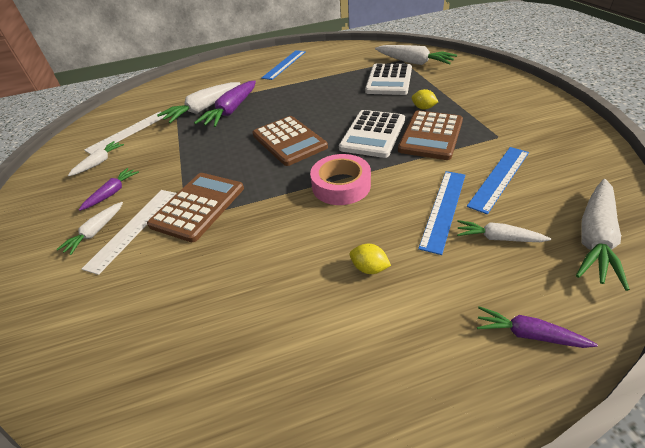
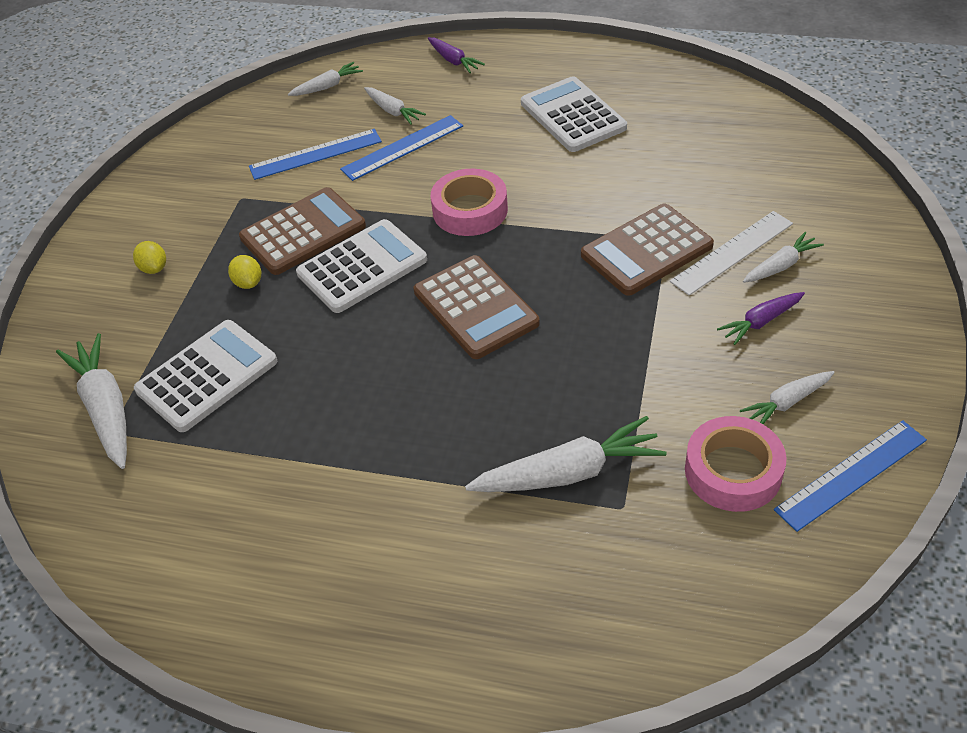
camera: 150 degrees left, 5 degrees up
white ruler [84,112,167,154] -> pink tape [685,416,786,512]
purple carrot [194,80,256,127] -> none
brown calculator [252,116,328,166] -> brown calculator turned 150 degrees clockwise [414,255,540,359]
blue ruler [261,50,306,80] -> blue ruler moved to [774,420,927,532]
yellow lemon [350,244,391,274] -> yellow lemon moved to [133,241,166,274]
white carrot [576,179,630,291] -> white carrot [288,62,363,96], size x0.57
none -> white calculator [521,76,627,152]

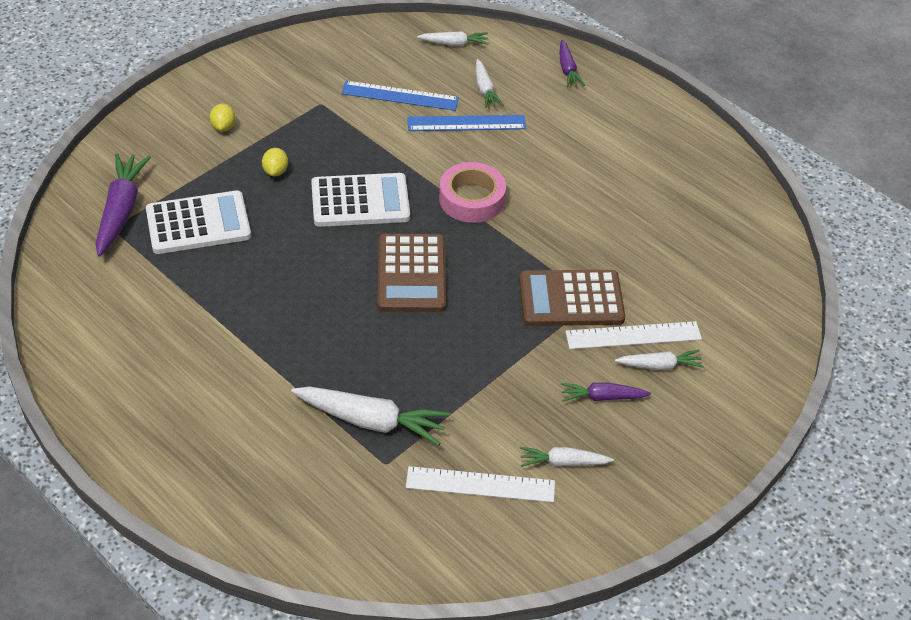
camera: 25 degrees right, 0 degrees up
white carrot [56,333,127,469] -> purple carrot [96,153,151,257]
brown calculator [239,187,366,275] -> none
white calculator [521,76,627,152] -> none
pink tape [685,416,786,512] -> white ruler [406,466,555,502]
blue ruler [774,420,927,532] -> none

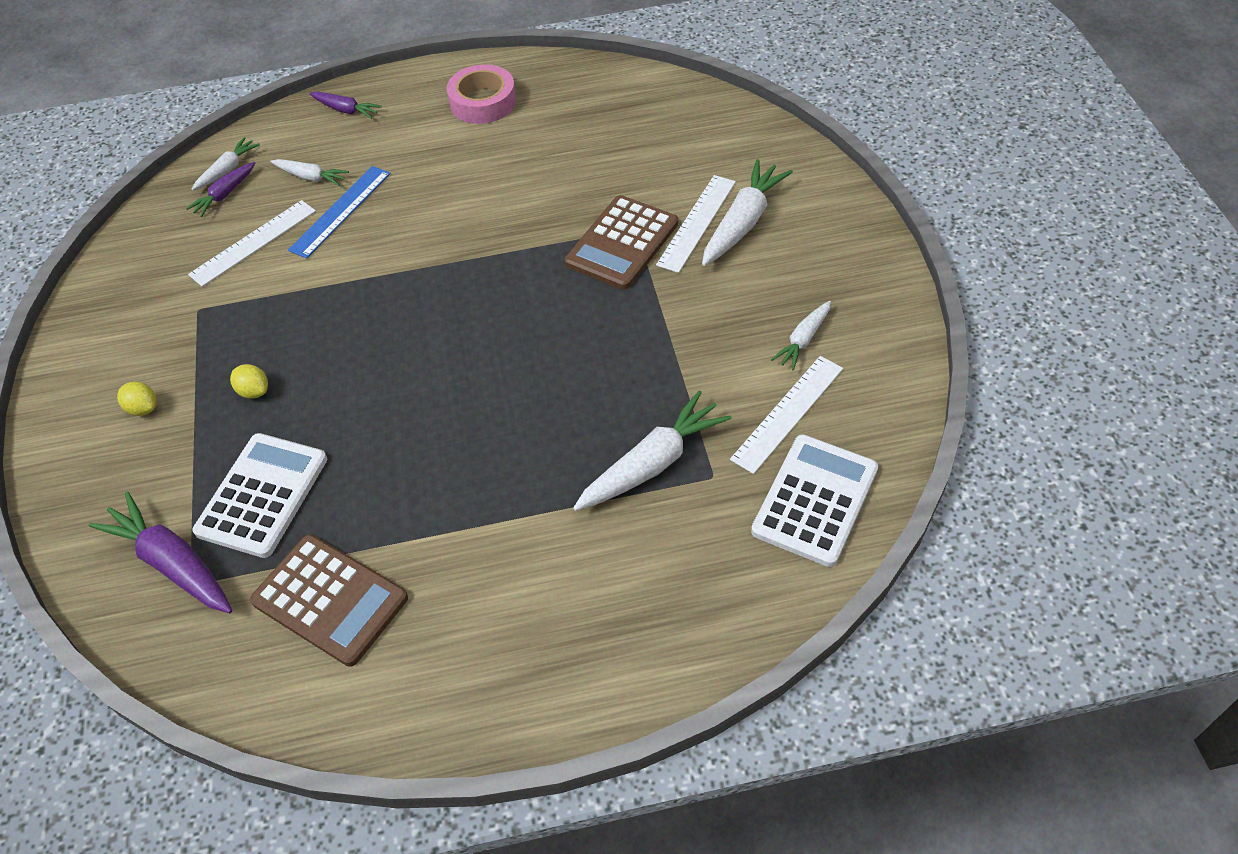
camera: 50 degrees left, 5 degrees up
white calculator [311,173,410,227] -> white calculator moved to [751,434,878,567]
blue ruler [341,81,459,111] -> white ruler [188,200,316,287]
brown calculator [377,234,446,312] -> brown calculator moved to [250,534,408,667]
pink tape [439,162,506,223] -> pink tape moved to [447,64,516,124]
purple carrot [561,382,651,401] -> purple carrot moved to [186,162,255,217]
white carrot [615,350,704,370] -> white carrot [702,159,793,266], size x1.75

